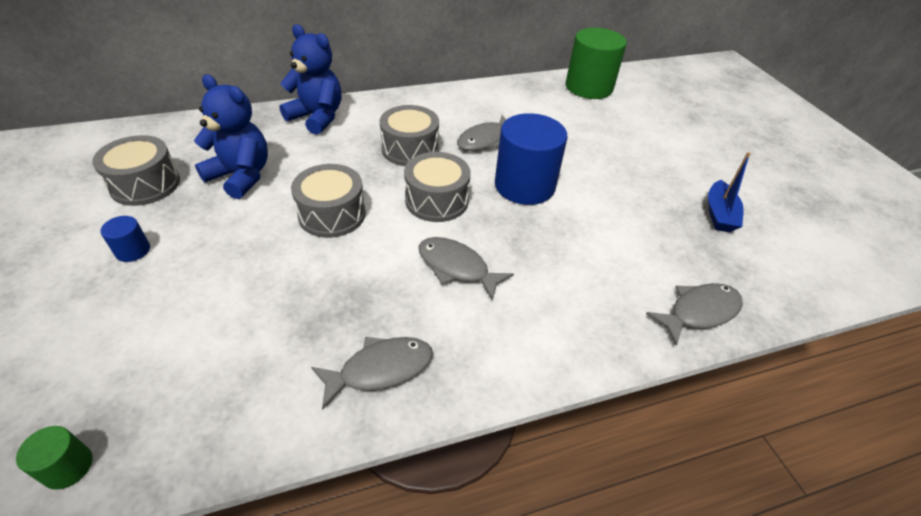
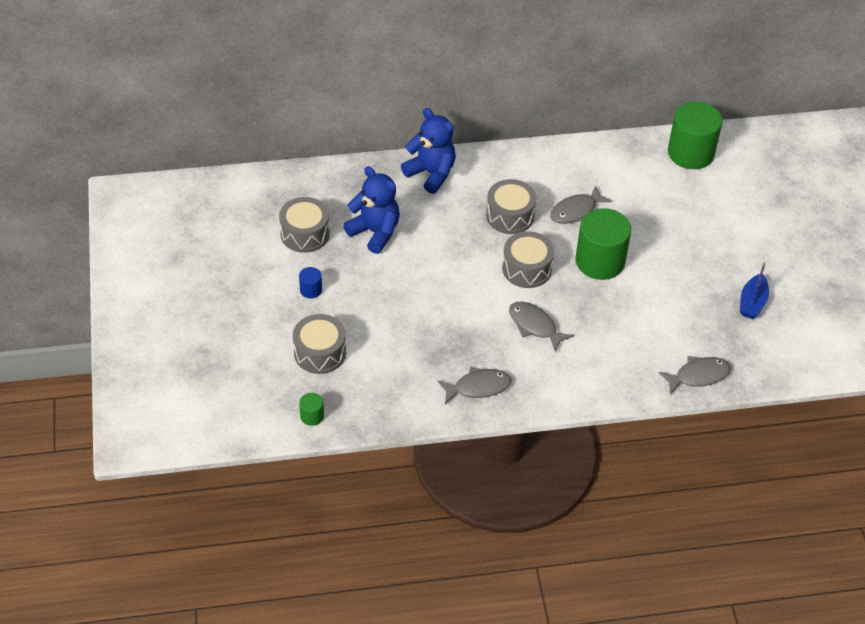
camera: 10 degrees right, 5 degrees up
grey drum [291,164,366,238] -> grey drum moved to [293,314,346,374]
blue cylinder [495,113,567,205] -> green cylinder [576,208,631,280]

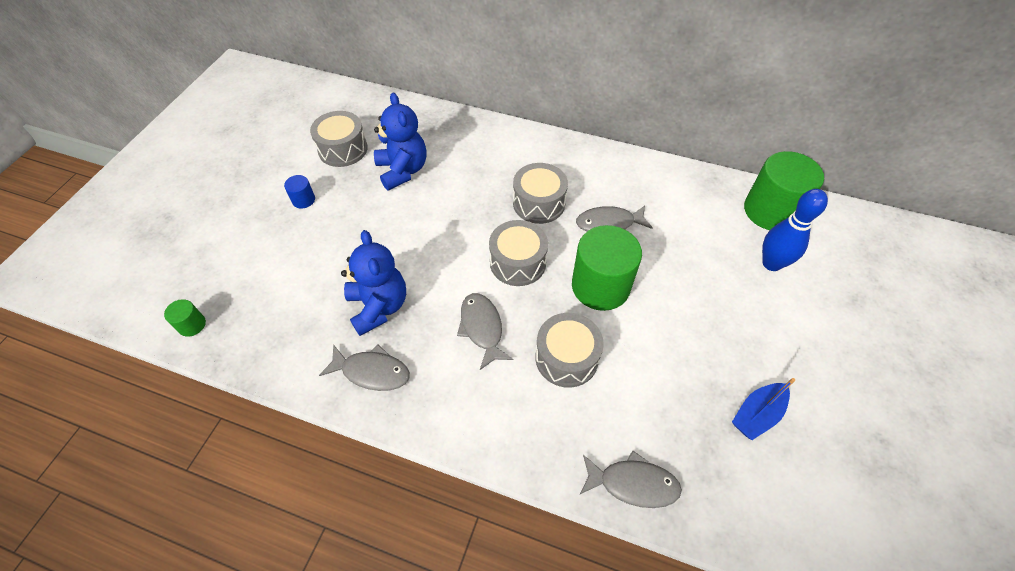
camera: 30 degrees right, 5 degrees up
grey drum [293,314,346,374] -> grey drum moved to [535,313,604,388]
blue teddy bear [401,108,456,194] -> blue teddy bear moved to [341,230,406,336]
none -> blue bowling pin [762,189,828,271]

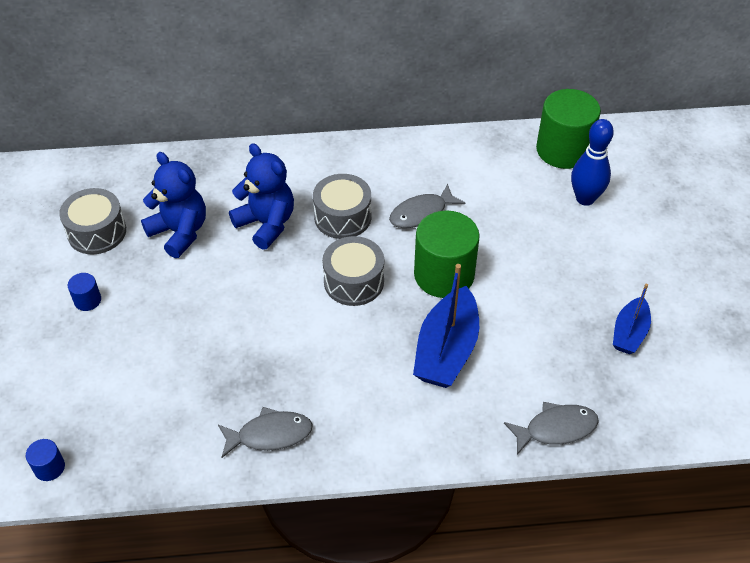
camera: 25 degrees left, 5 degrees down
green cylinder [164,299,206,337] -> blue cylinder [26,439,65,481]
blue teddy bear [341,230,406,336] -> blue teddy bear moved to [229,143,294,250]
grey fish [457,293,513,370] -> none
grey drum [535,313,604,388] -> blue boat [413,264,479,388]

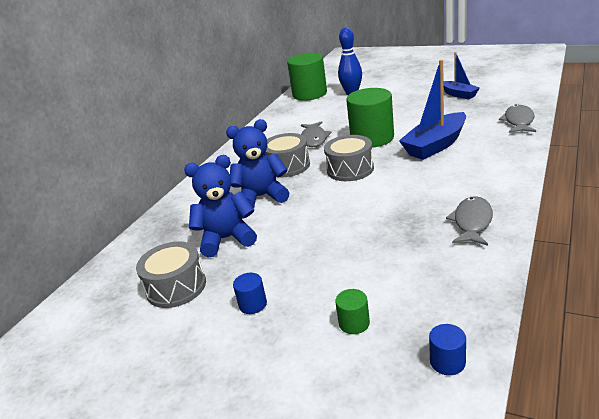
camera: 55 degrees left, 20 degrees down
blue boat [413,264,479,388] -> blue boat turned 90 degrees clockwise [399,60,466,160]
none -> green cylinder [335,289,370,334]

